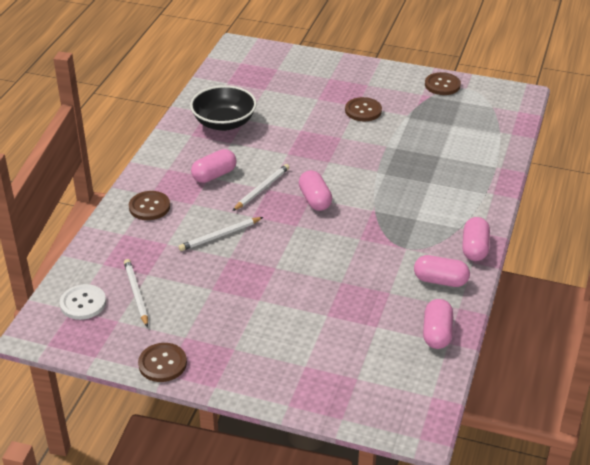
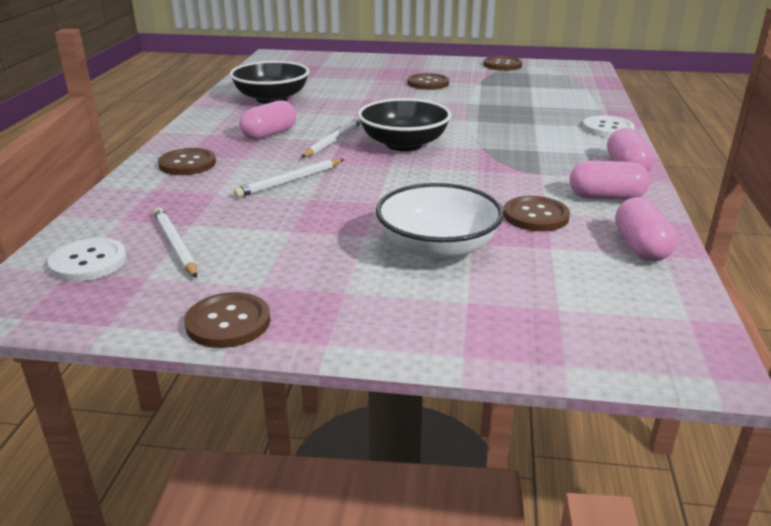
camera: 10 degrees left, 10 degrees down
pink capsule [299,170,332,211] -> black bowl [358,98,452,151]
none -> white bowl [376,183,504,261]
none -> brown button [504,196,570,231]
none -> white button [583,115,635,137]

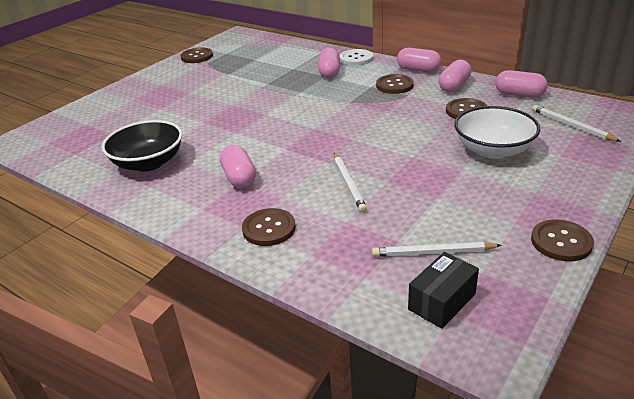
camera: 60 degrees left, 5 degrees up
white button [48,238,127,282] -> black box [408,252,479,329]
white pencil [301,117,362,158] -> white pencil moved to [532,105,621,142]
black bowl [358,98,452,151] -> none
brown button [407,73,449,90] -> brown button moved to [376,74,414,94]
none -> pink capsule [318,48,340,78]

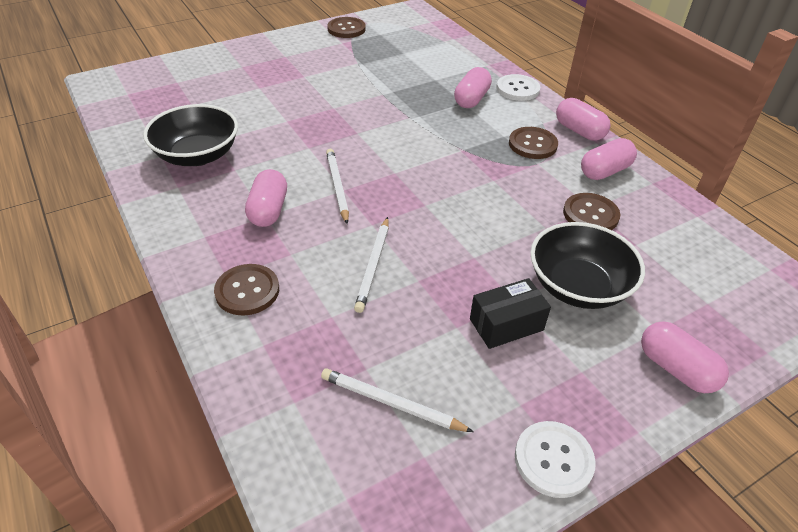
camera: 20 degrees right, 10 degrees up
black box [408,252,479,329] -> black box moved to [470,278,551,349]
white bowl [454,106,540,159] -> black bowl [530,222,645,309]
pink capsule [495,70,548,98] -> pink capsule moved to [641,321,729,393]
brown button [531,220,594,261] -> white button [515,421,596,498]
white pencil [532,105,621,142] -> white pencil moved to [326,149,349,224]

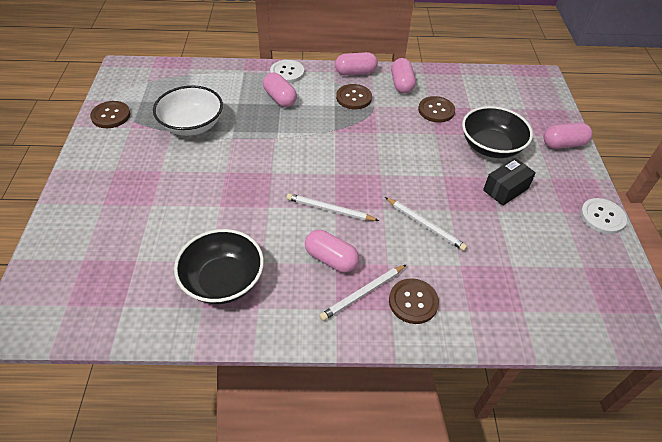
camera: 60 degrees left, 5 degrees up
white pencil [321,368,474,432] -> white pencil moved to [319,264,407,321]
black box [470,278,551,349] -> black box turned 45 degrees clockwise [483,158,536,206]
none -> white bowl [153,85,223,136]

